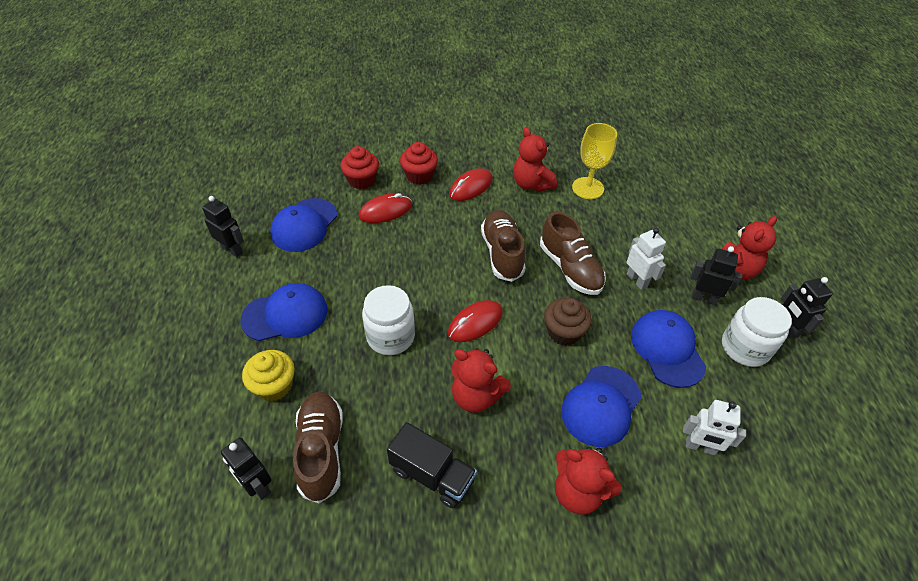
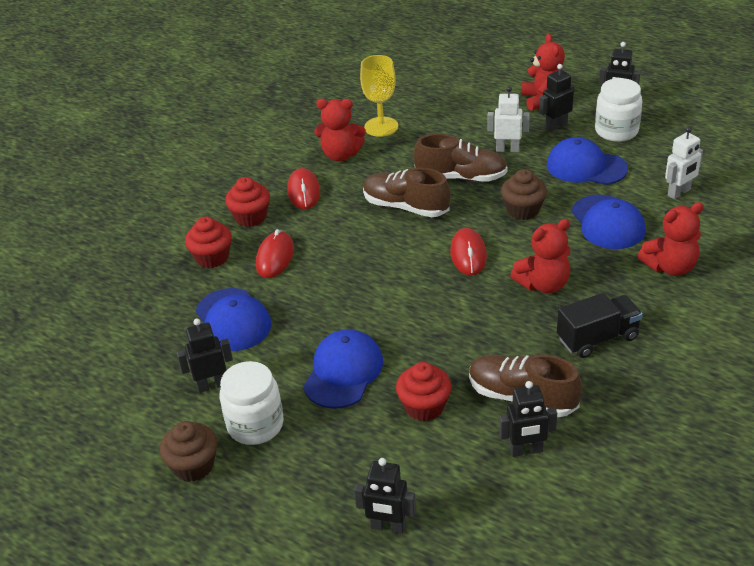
camera: 50 degrees left, 10 degrees down
yellow cupcake [242,350,294,402] -> red cupcake [396,362,452,421]
white jar [362,285,415,355] -> white jar moved to [220,361,284,445]
none -> brown cupcake [160,421,217,482]
none -> black robot [354,458,416,534]

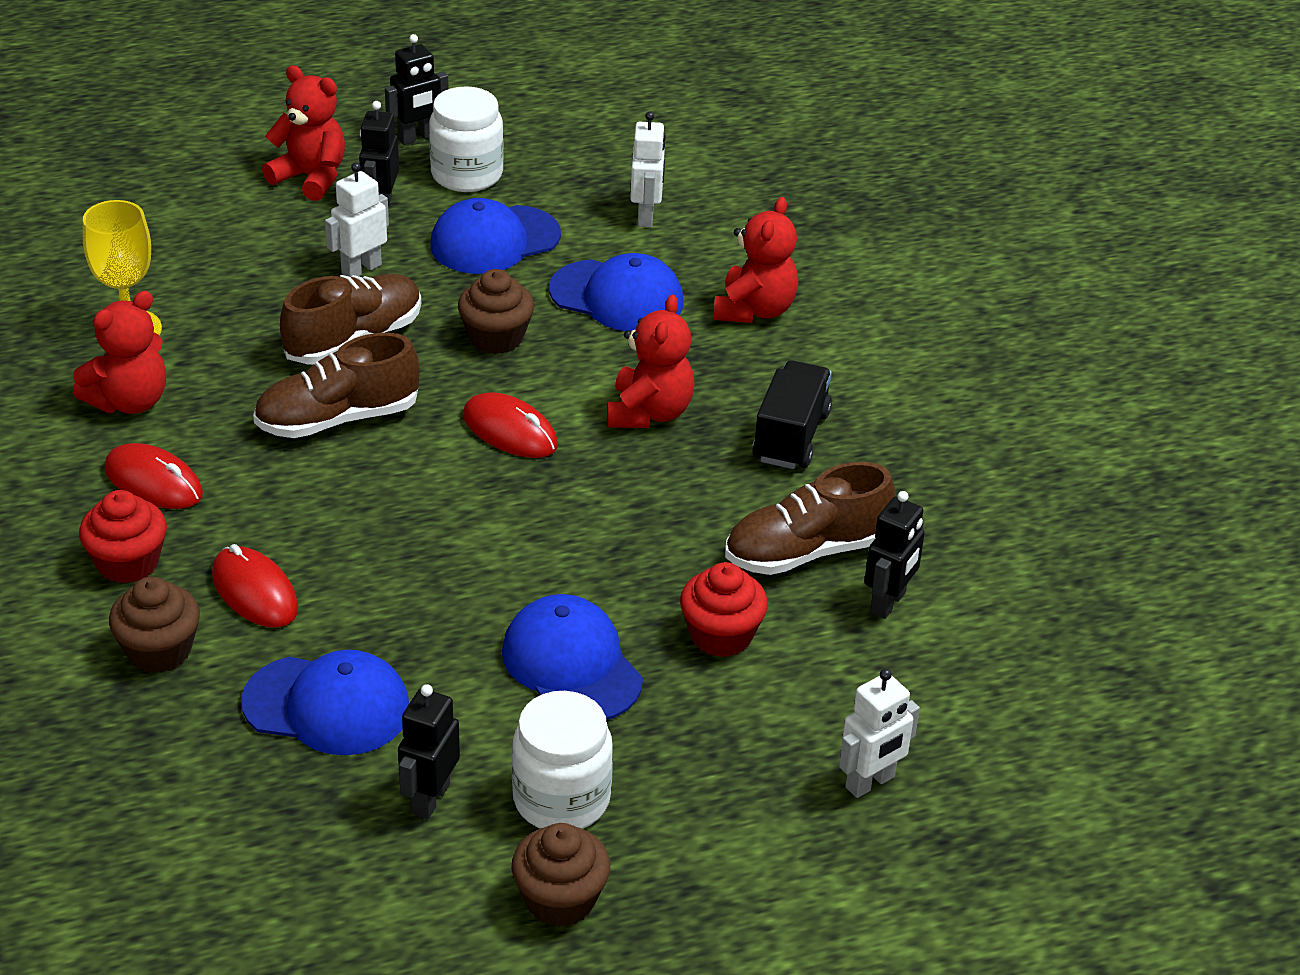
camera: 55 degrees left, 0 degrees up
red cupcake [185,217,232,268] -> brown cupcake [109,577,200,673]
black robot [354,458,416,534] -> white robot [839,669,920,798]

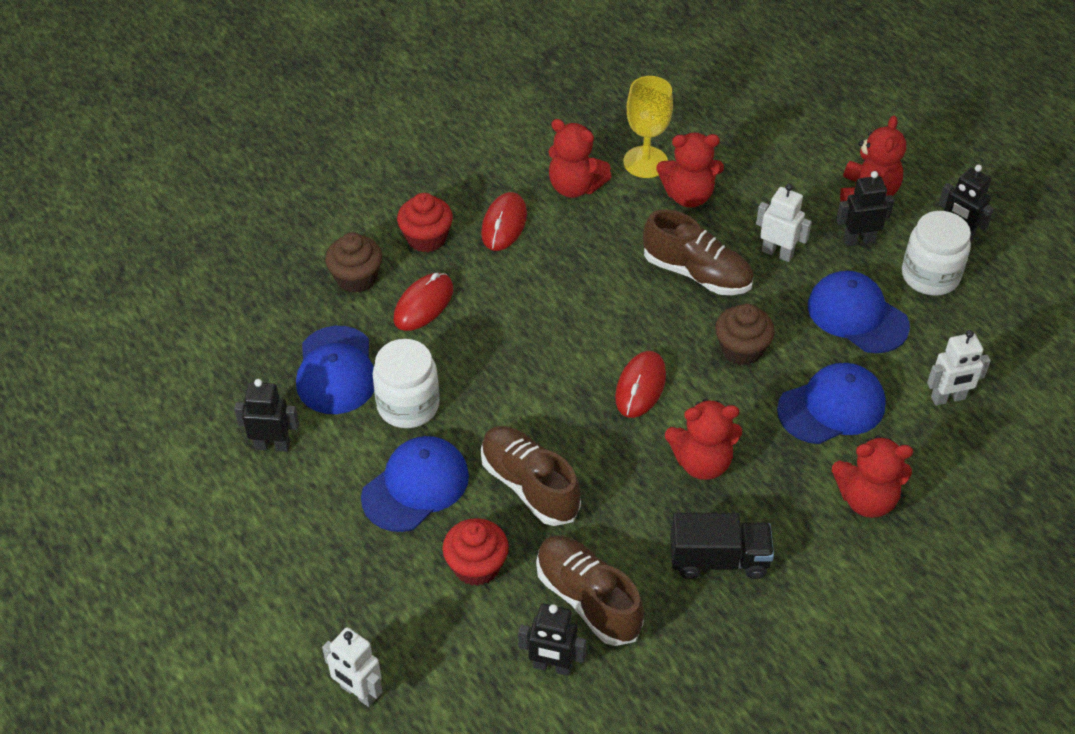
camera: 75 degrees right, 10 degrees up
brown shoe [253,333,420,438] -> brown shoe moved to [481,426,581,526]
brown cupcake [511,823,610,927] -> none
white jar [512,691,613,829] -> white jar moved to [373,339,440,428]
blue cap [549,253,684,331] -> blue cap turned 120 degrees counterclockwise [777,363,886,444]
none -> red teddy bear [656,133,724,208]

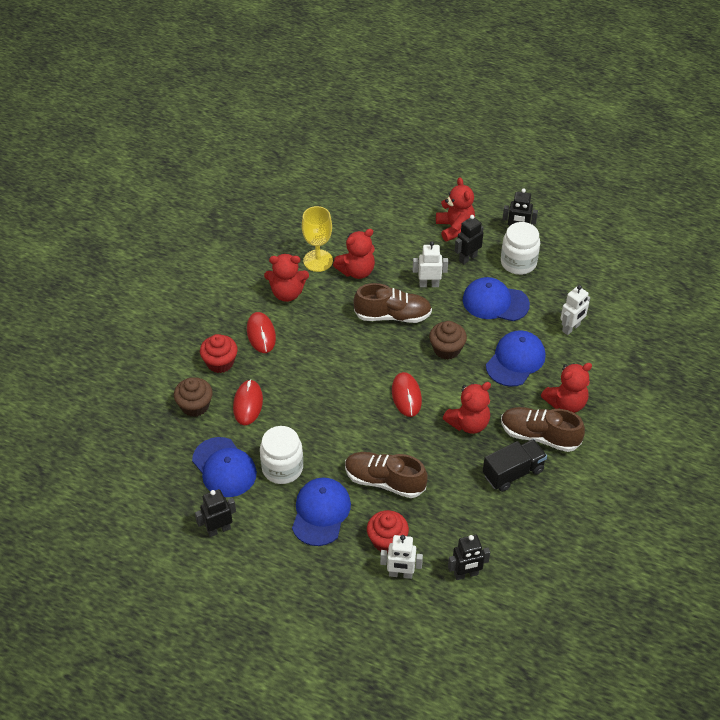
camera: 30 degrees left, 0 degrees up
white robot [322,627,382,707] -> white robot moved to [380,535,423,579]
brown shoe [536,536,644,646] -> brown shoe moved to [501,407,585,452]

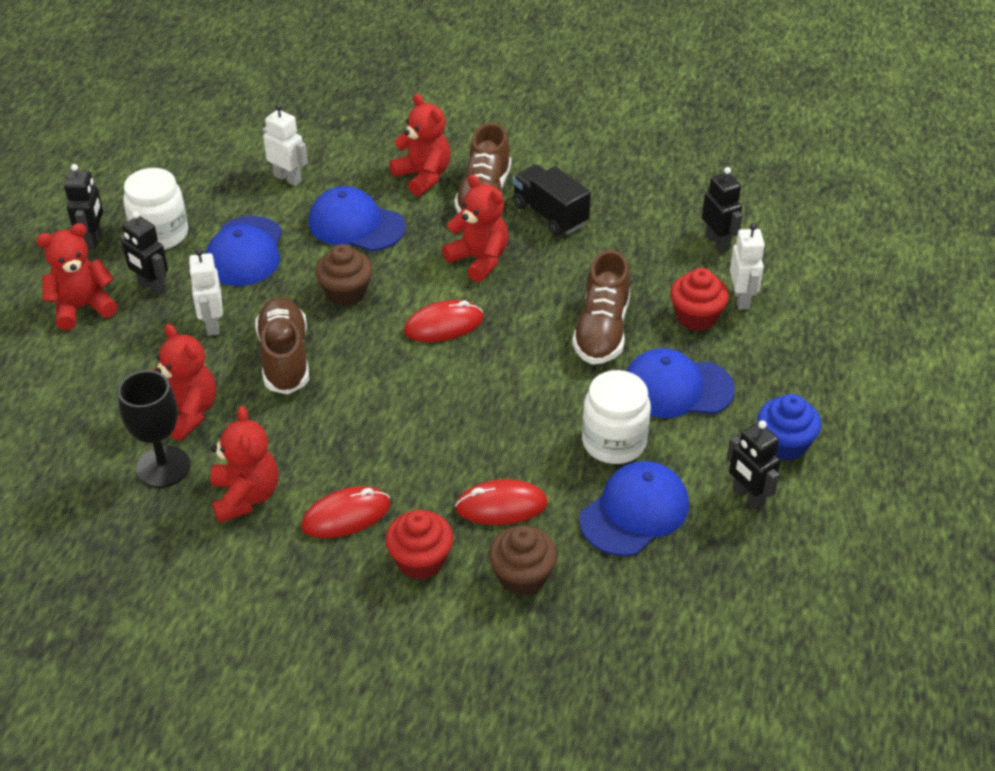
camera: 100 degrees left, 5 degrees down
yellow goblet [302,206,333,272] -> black goblet [118,370,190,488]
none -> blue cupcake [758,394,821,461]

